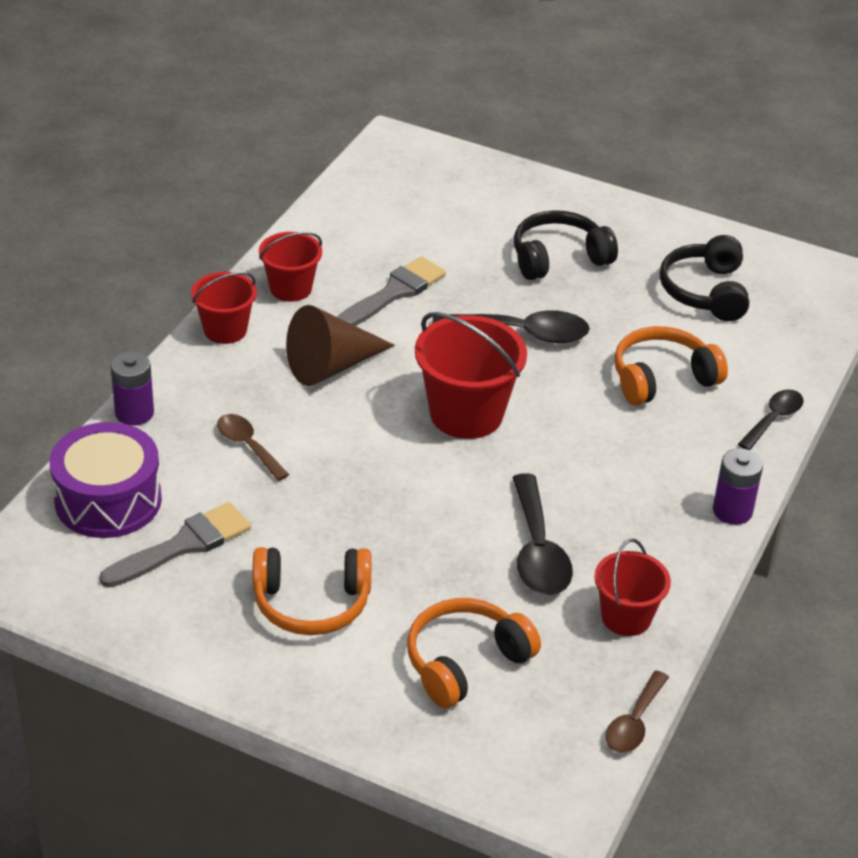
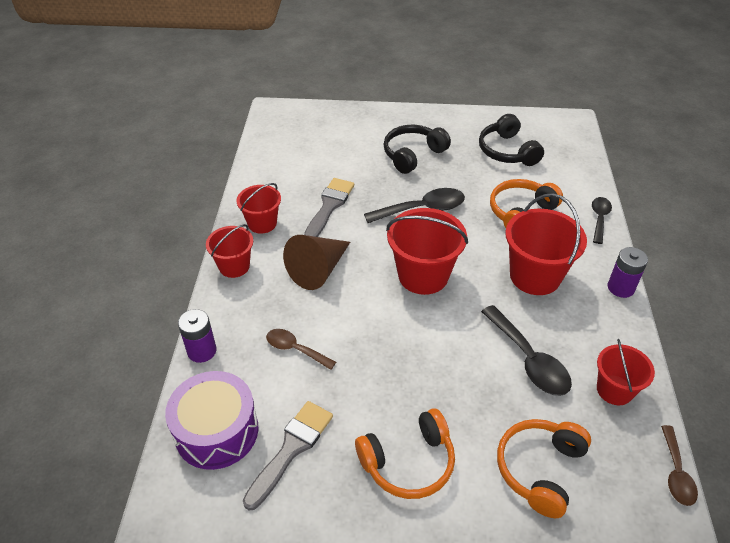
camera: 20 degrees left, 5 degrees up
none -> red bucket [505,194,587,295]

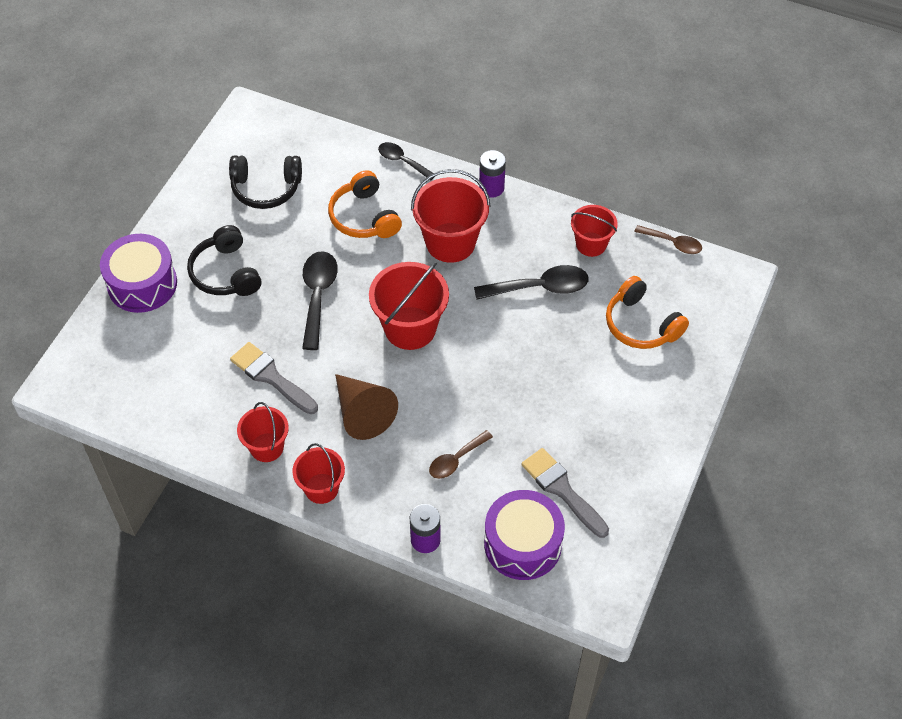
camera: 70 degrees left, 10 degrees up
orange headphones [355,408,455,499] -> none
none -> purple drum [100,234,177,313]

